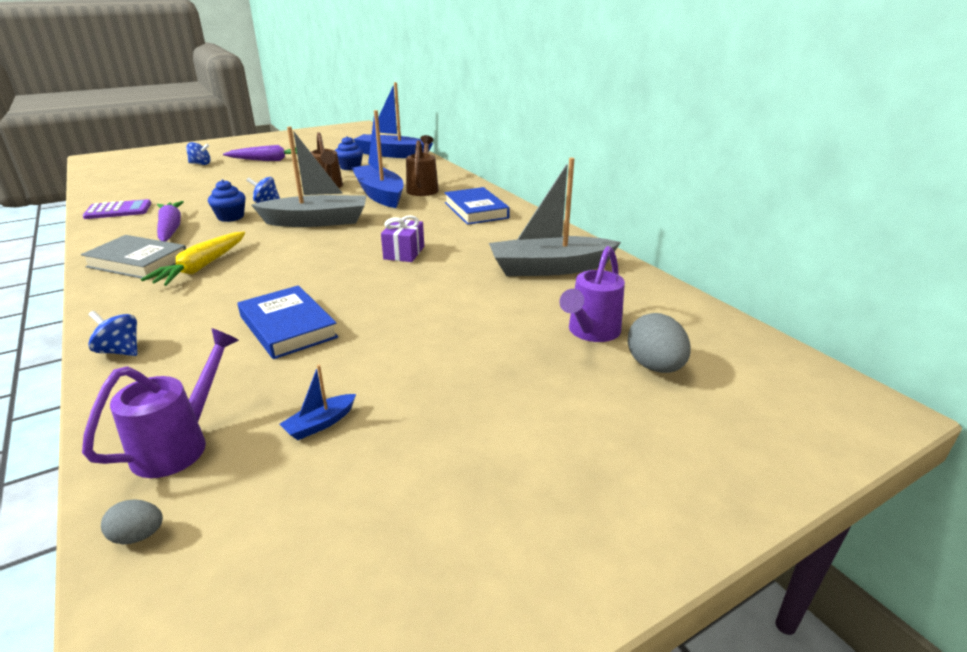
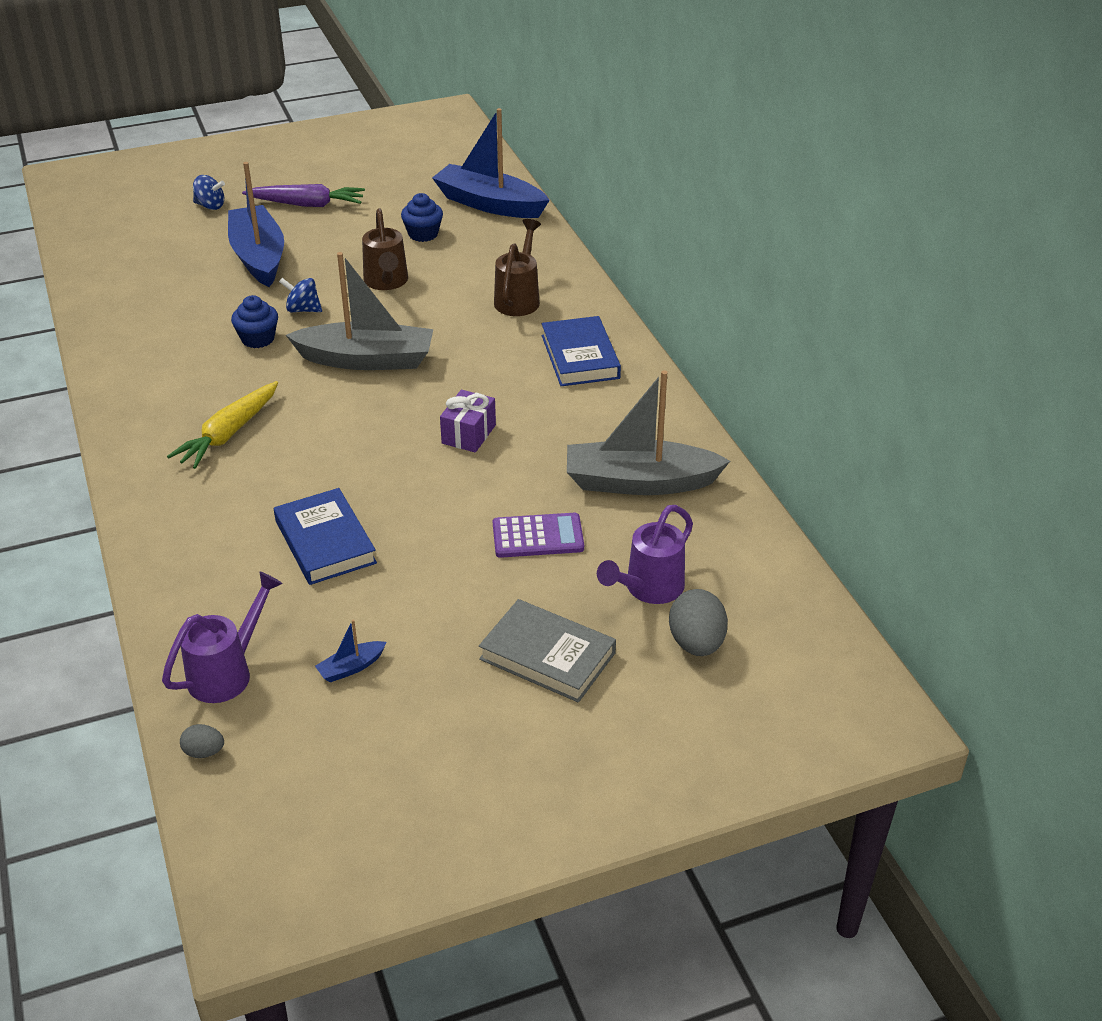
camera: 10 degrees right, 10 degrees up
grey book [81,235,186,280] -> grey book moved to [479,599,616,703]
purple calculator [83,199,151,219] -> purple calculator moved to [493,513,584,558]
blue spinning top [88,311,138,356] -> none
purple carrot [157,201,184,242] -> none
blue boat [351,110,403,208] -> blue boat moved to [228,162,284,287]

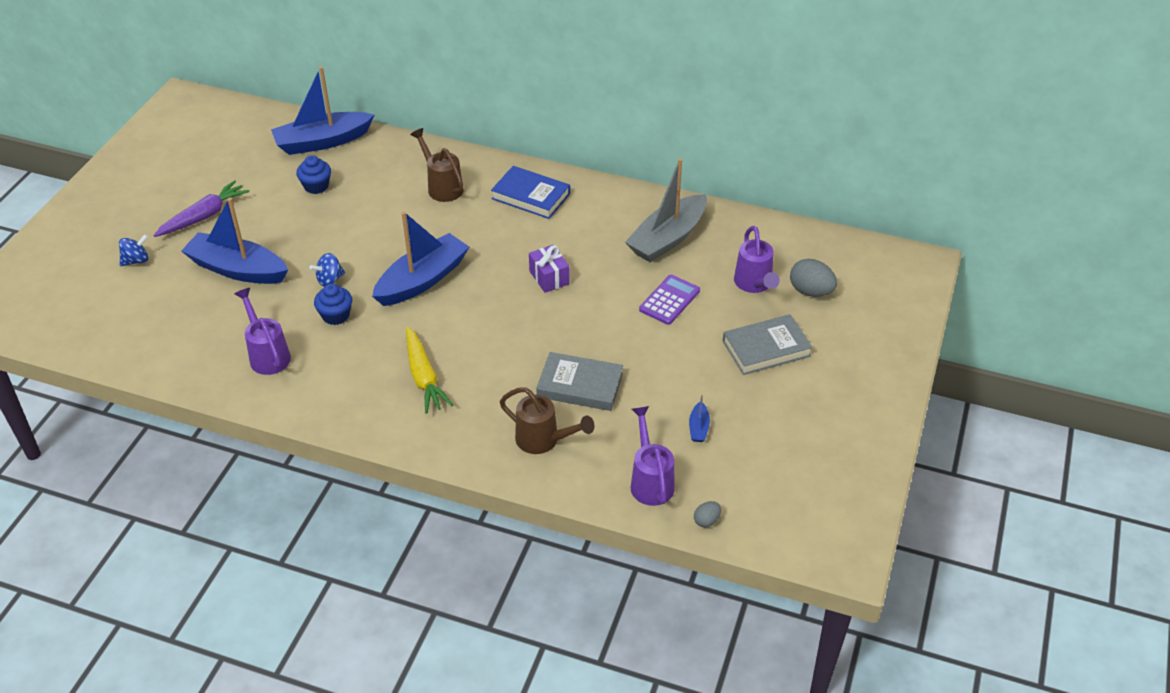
camera: 50 degrees left, 5 degrees up
blue book [274,488,377,585] -> grey book [536,352,623,411]
grey boat [286,252,434,370] -> blue boat [372,211,469,306]
brown watering can [362,208,408,290] -> brown watering can moved to [500,387,595,454]
none -> purple watering can [234,288,291,375]

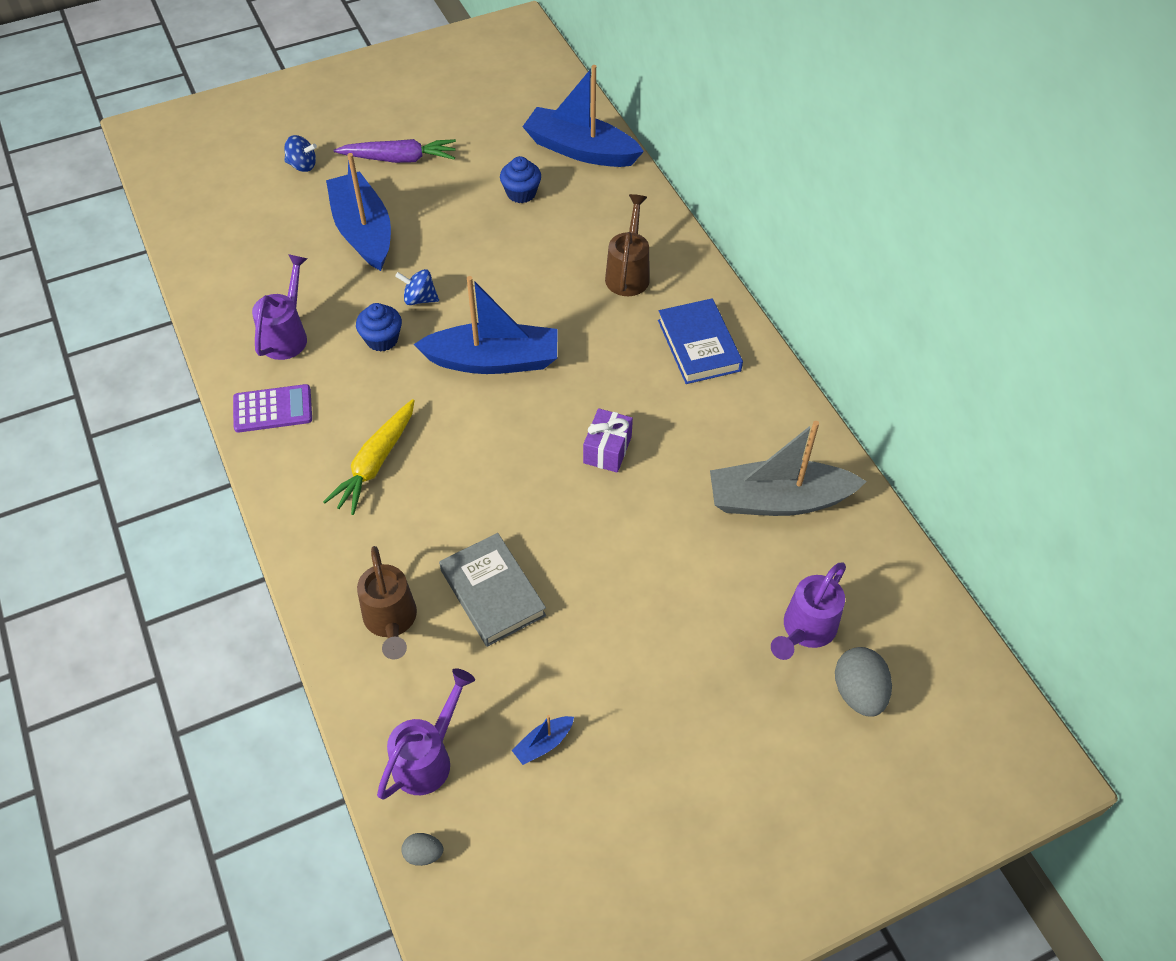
camera: 45 degrees right, 10 degrees up
purple calculator [639,275,700,325] -> purple calculator moved to [233,384,312,433]
grey book [723,314,813,375] -> none

